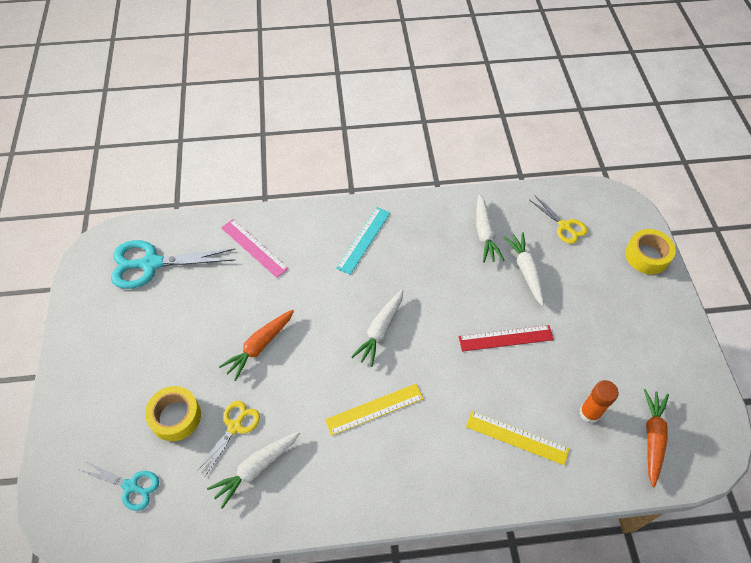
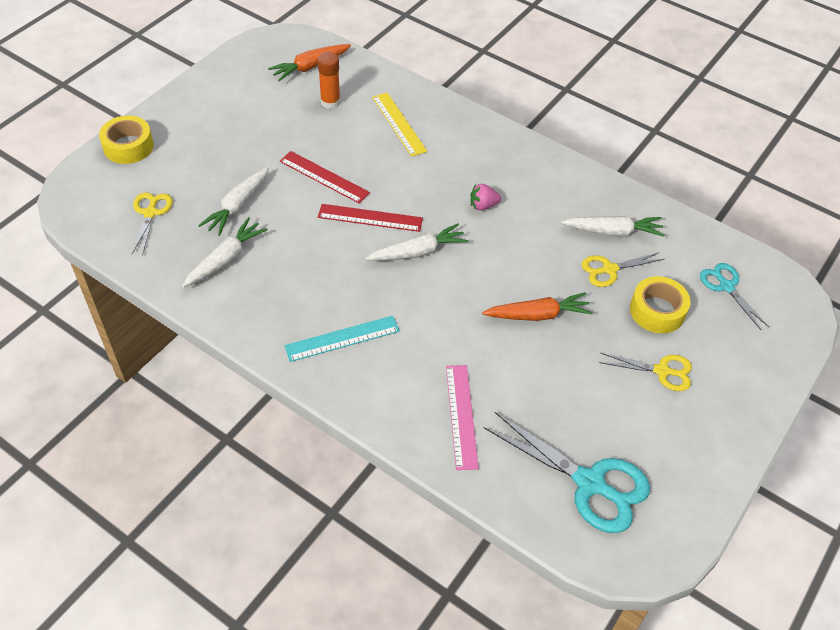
camera: 140 degrees left, 5 degrees down
yellow ruler [325,384,424,436] -> pink strawberry [471,184,501,210]
none -> red ruler [318,204,423,232]
none -> yellow scissors [599,353,692,391]

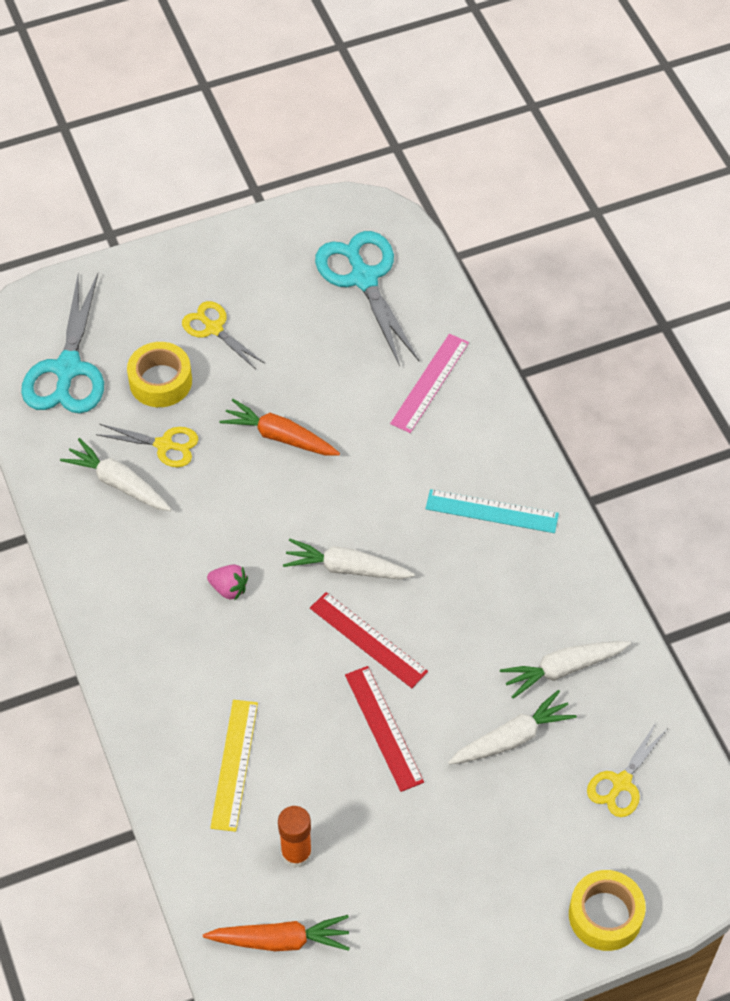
camera: 145 degrees left, 5 degrees up
turquoise scissors [700,263,769,330] -> turquoise scissors [21,273,104,413], size x1.76

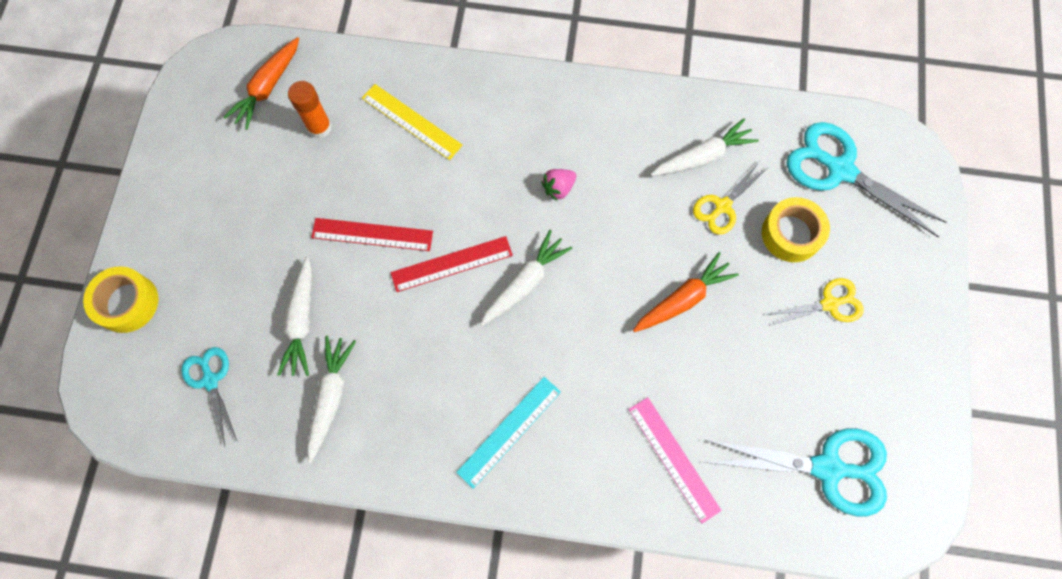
camera: 120 degrees right, 15 degrees up
yellow scissors [587,721,668,817] -> turquoise scissors [181,347,237,446]

